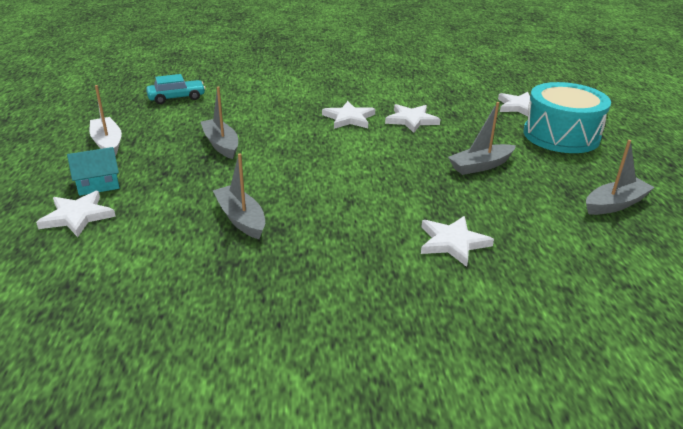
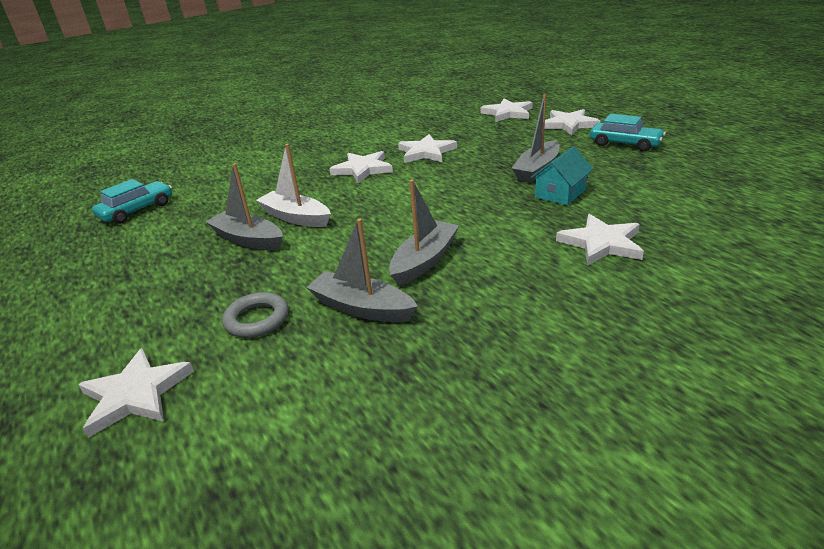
camera: 25 degrees left, 0 degrees up
turquoise house [67,147,120,196] -> turquoise house moved to [531,146,593,205]
white boat [90,85,122,156] -> white boat moved to [256,144,331,227]
turquoise drum [523,82,611,153] -> white star [545,109,600,135]
grey boat [586,140,655,215] -> grey boat moved to [389,180,459,286]
none -> grey ring [222,292,288,338]
none -> turquoise car [590,114,666,152]

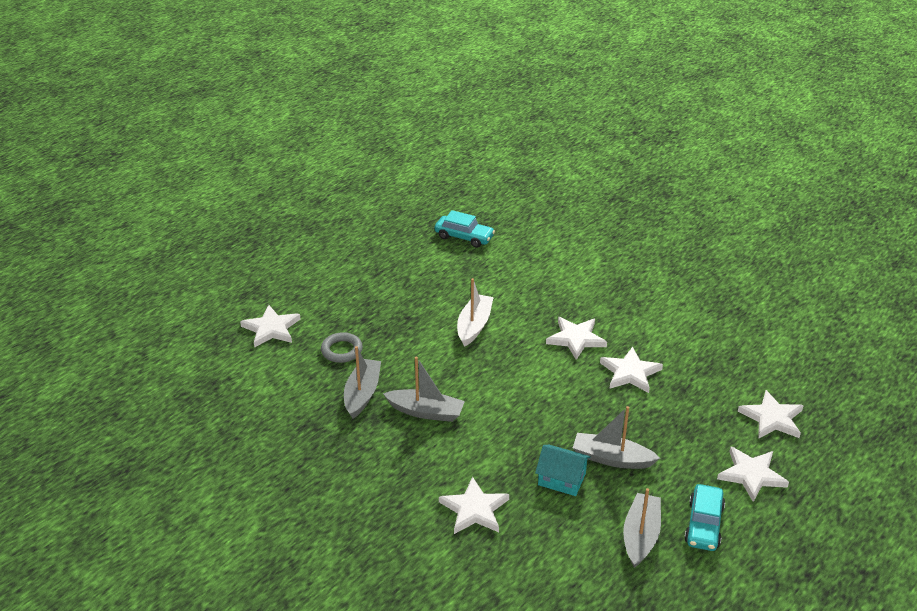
camera: 70 degrees right, 5 degrees up
grey boat [205,163,283,250] -> grey boat moved to [623,488,661,568]

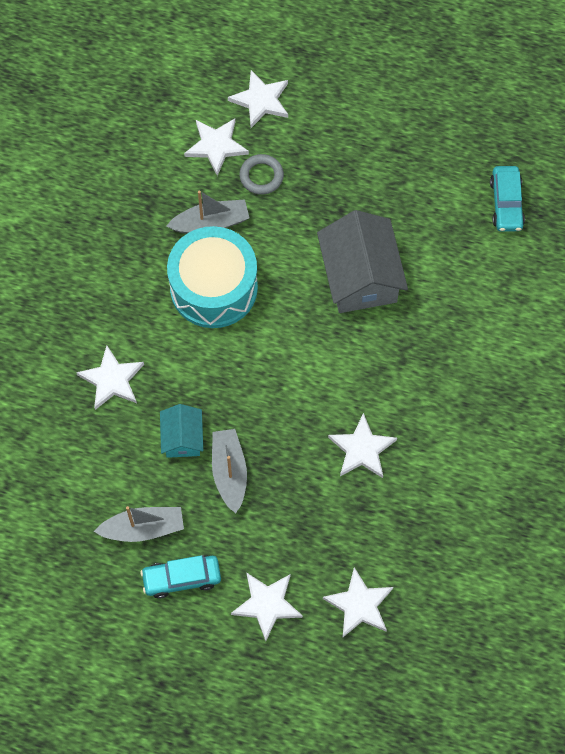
camera: 65 degrees right, 30 degrees up
grey boat [383,357,465,422] -> turquoise drum [167,226,258,328]
white boat [457,278,494,347] -> grey house [317,210,408,313]
white star [546,317,607,360] -> white star moved to [184,119,249,176]

